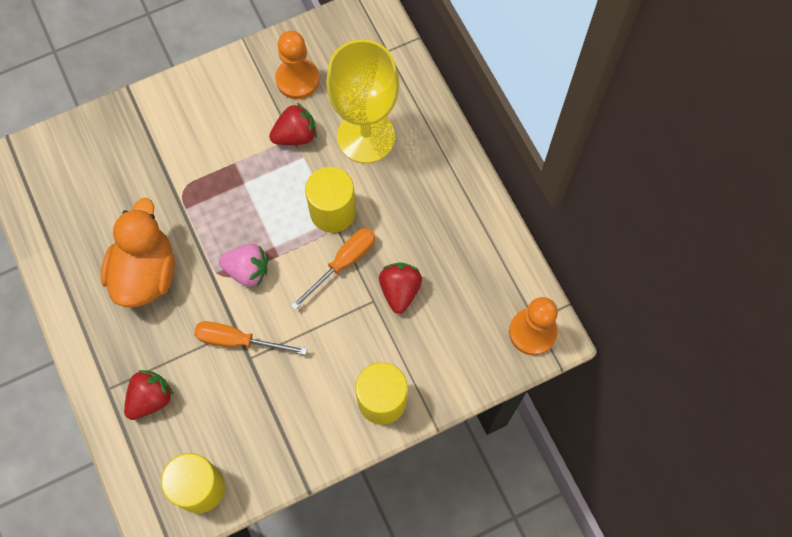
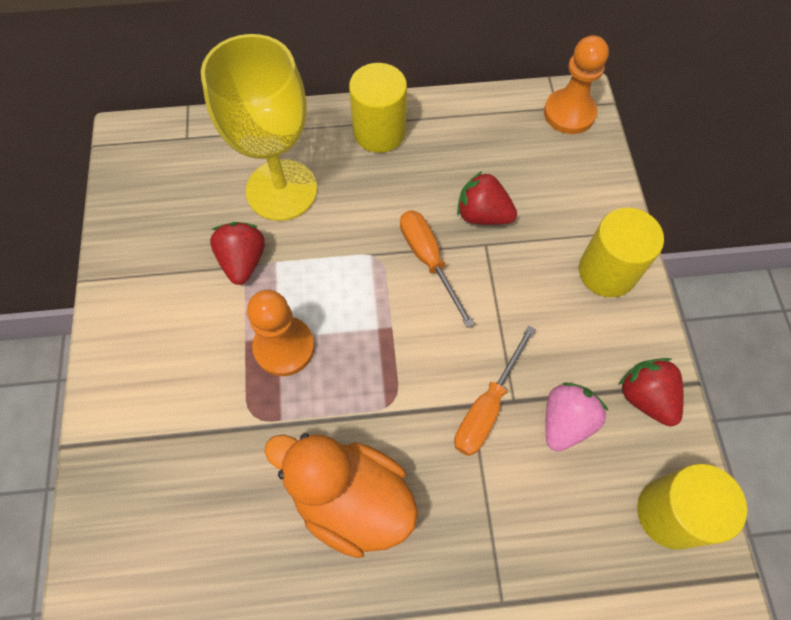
camera: 70 degrees left, 5 degrees down
red strawberry [124,370,174,420] -> red strawberry moved to [619,358,684,426]
pink strawberry [219,244,268,287] -> pink strawberry moved to [545,382,608,452]
orange pawn [275,31,320,99] -> orange pawn moved to [247,290,315,376]
yellow cylinder [305,167,356,233] -> yellow cylinder moved to [349,63,407,153]

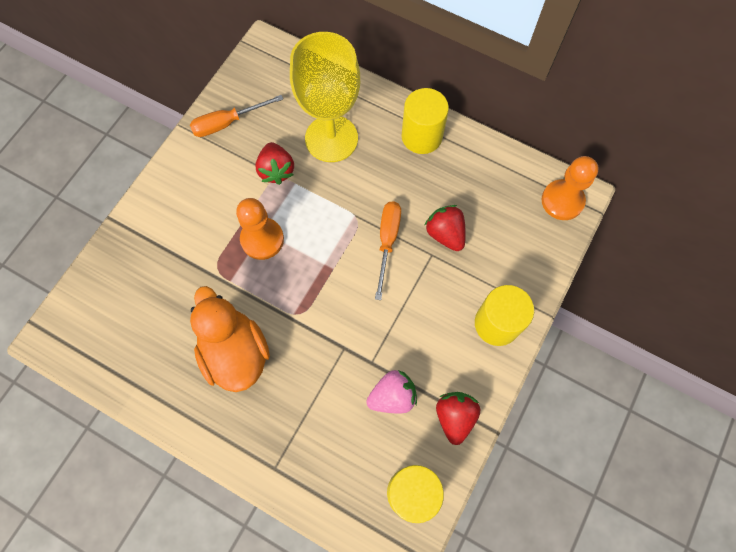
camera: 35 degrees right, 5 degrees up
red strawberry [210,222,265,285] -> red strawberry turned 135 degrees clockwise [255,142,294,185]
orange screwdriver [454,325,536,456] -> orange screwdriver moved to [190,95,283,137]

